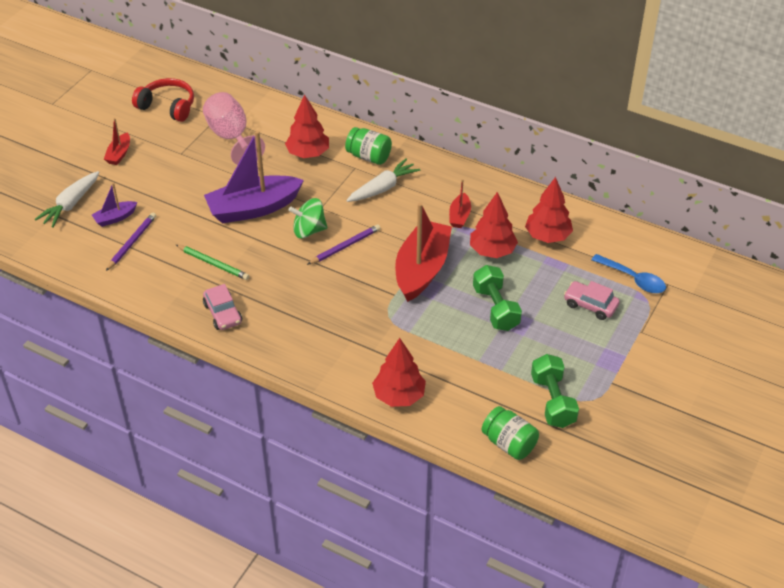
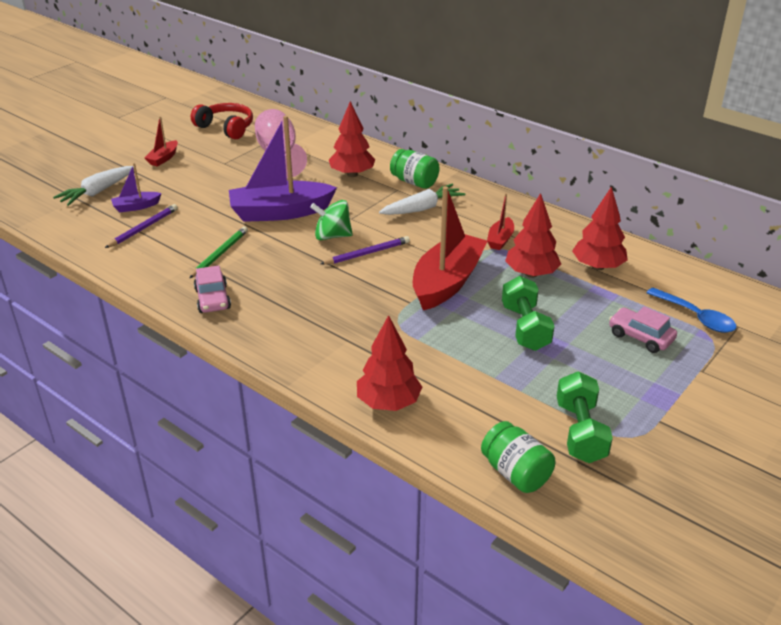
camera: 10 degrees right, 10 degrees down
green pencil [176,245,249,280] -> green pencil turned 105 degrees counterclockwise [190,226,248,278]

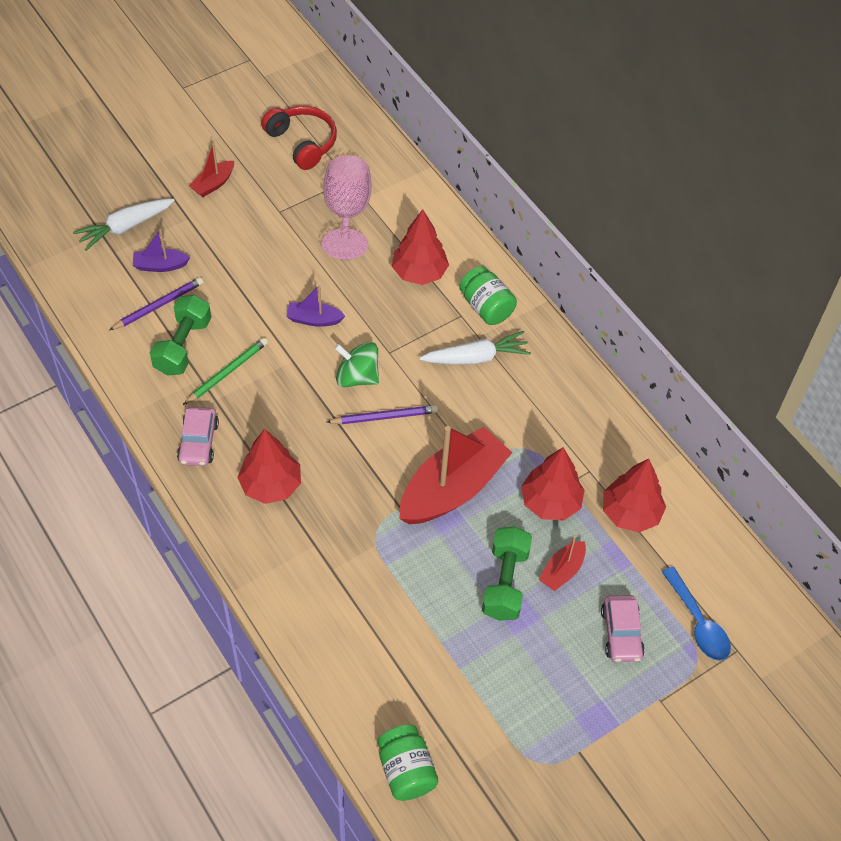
camera: 15 degrees right, 20 degrees up
purple boat [229,115,337,222] -> purple boat [286,285,345,327], size x0.46
red tree [357,315,422,411] -> red tree moved to [237,429,301,504]
red boat [487,193,514,250] -> red boat moved to [539,536,586,591]
green dumbbell [557,372,613,463] -> green dumbbell moved to [150,295,212,375]
pink car [609,306,677,353] -> pink car turned 150 degrees counterclockwise [601,595,645,662]

